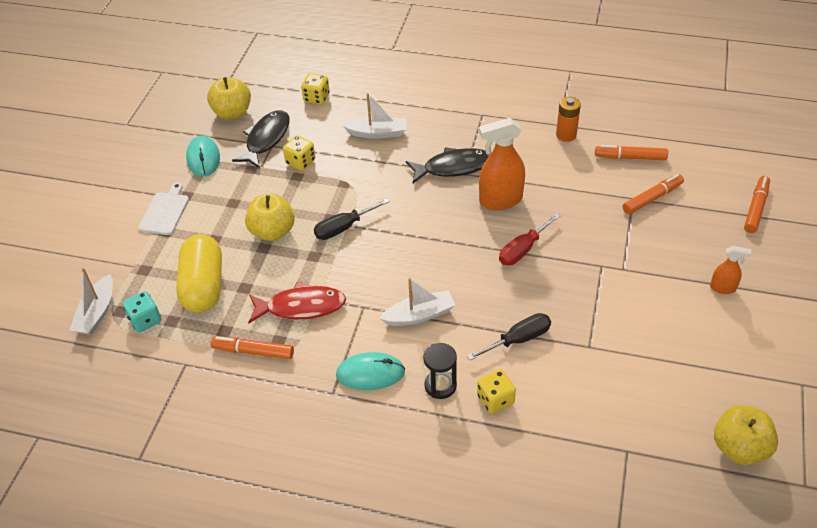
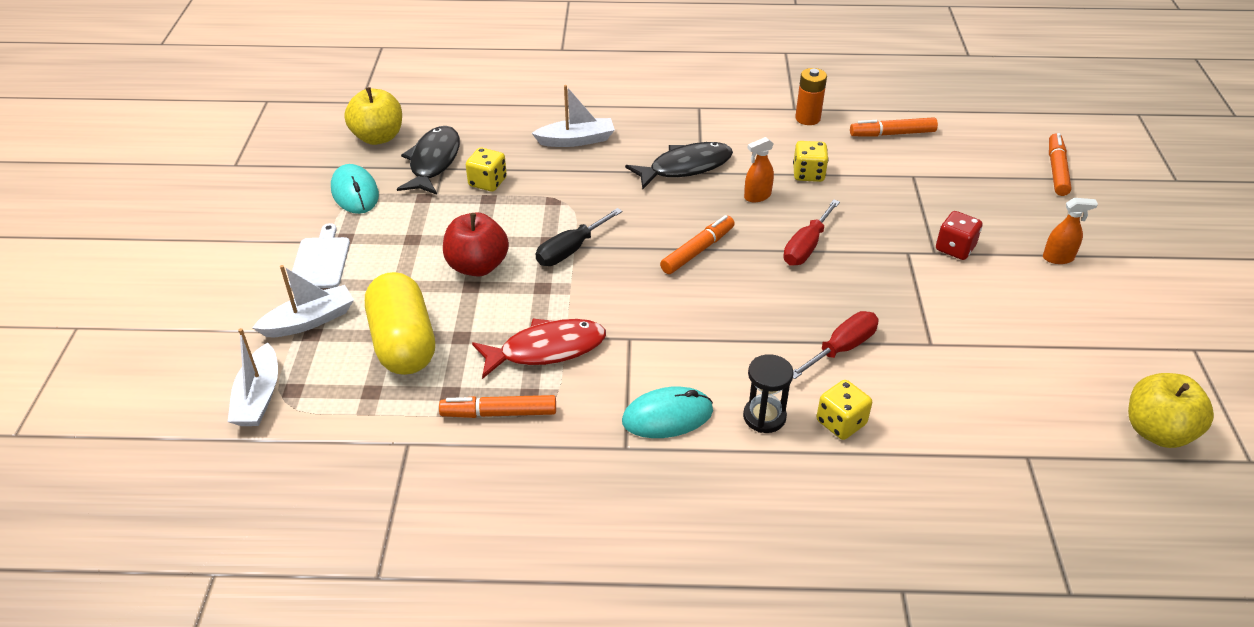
camera: 15 degrees left, 5 degrees down
turquoise dice [122,291,161,333] -> none
yellow apple [245,194,295,241] -> red apple [443,212,509,277]
yellow dice [301,73,330,104] -> yellow dice moved to [793,141,829,182]
white boat [379,278,455,326] -> white boat moved to [252,265,354,337]
black screwdriver [467,313,551,360] -> red screwdriver [793,311,879,379]
orange spray bottle [479,118,525,210] -> orange spray bottle [744,137,774,202], size x0.53
orange marker [623,174,684,214] -> orange marker moved to [660,215,735,274]
none -> red dice [936,211,983,260]

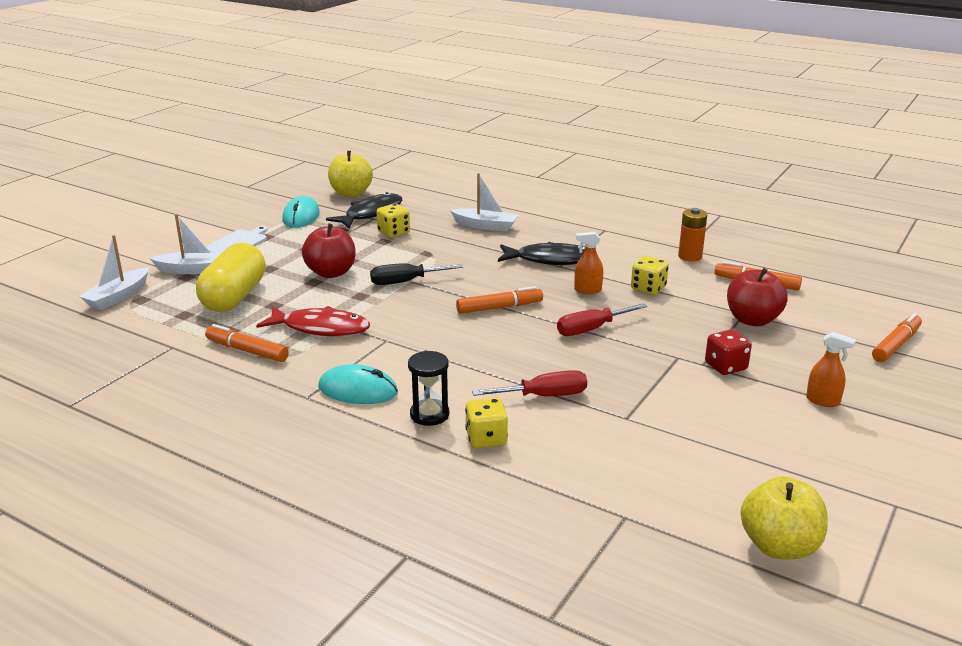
camera: 30 degrees right, 15 degrees down
none -> red apple [727,268,788,326]

